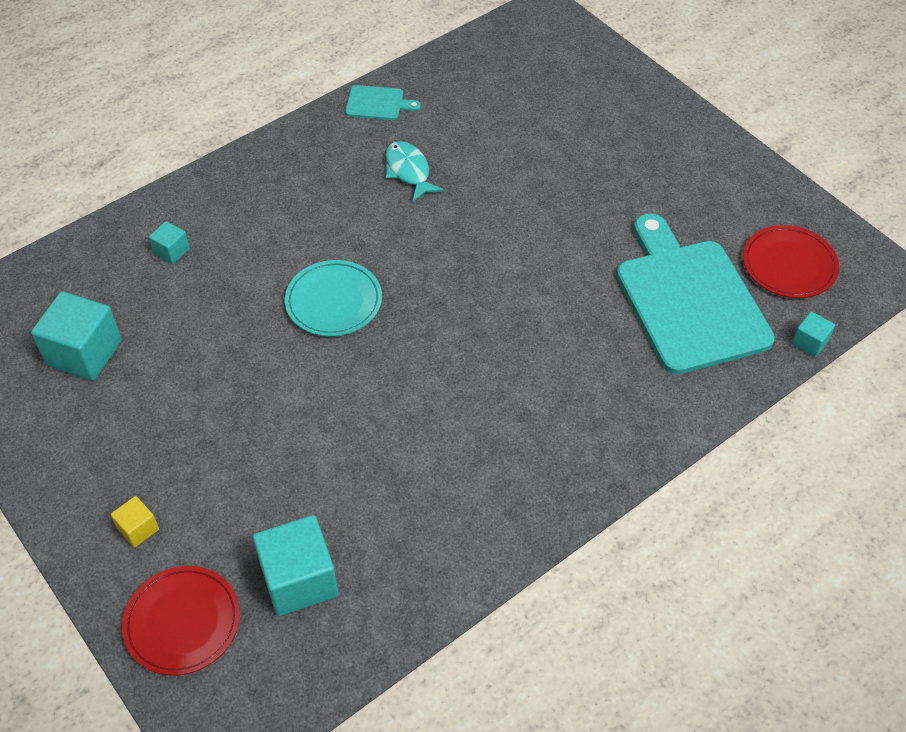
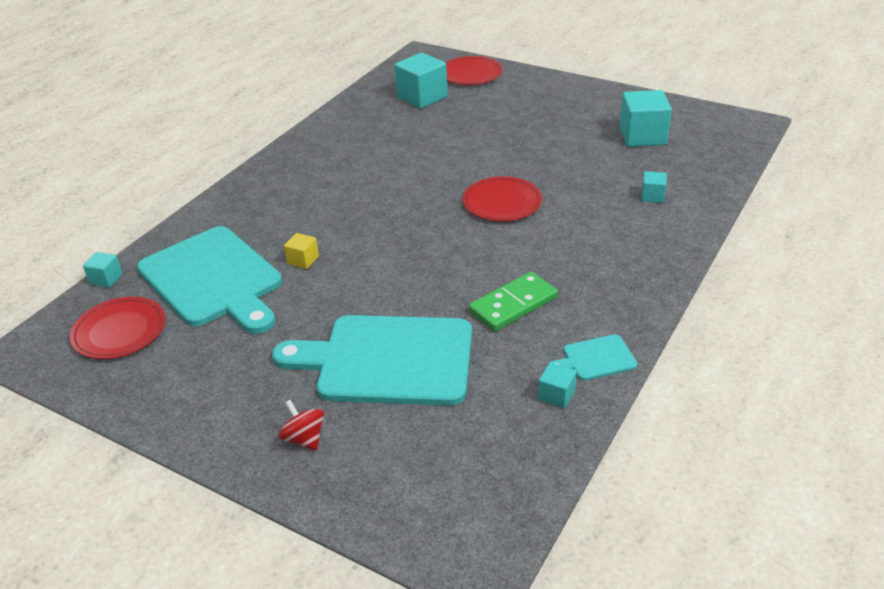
camera: 160 degrees right, 15 degrees down
yellow cube [111,496,159,548] -> yellow cube moved to [284,233,319,269]
turquoise plate [285,260,382,336] -> red plate [463,177,542,221]
turquoise fish [385,141,444,202] -> green domino [469,272,558,331]
none -> turquoise cutting board [272,315,472,406]
none -> red spinning top [279,400,324,450]
none -> turquoise cube [538,362,577,408]

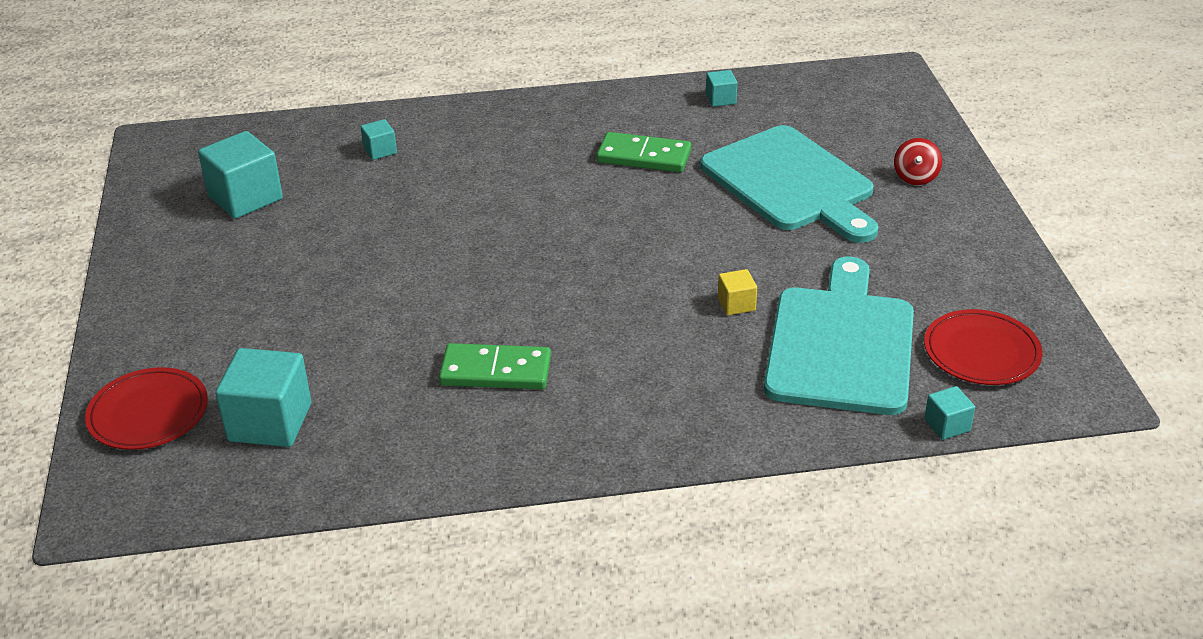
camera: 130 degrees left, 0 degrees up
red plate [463,177,542,221] -> none
turquoise cutting board [551,334,638,381] -> none
none -> green domino [439,343,551,390]

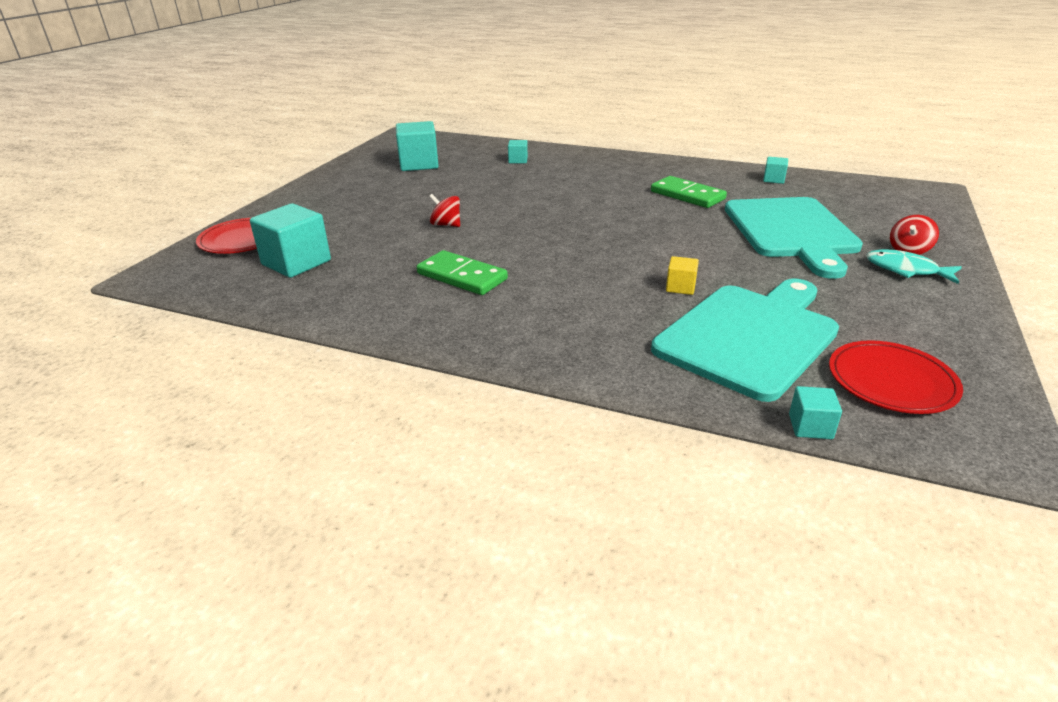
camera: 30 degrees right, 5 degrees down
none -> red spinning top [429,194,460,227]
none -> turquoise fish [866,249,962,284]

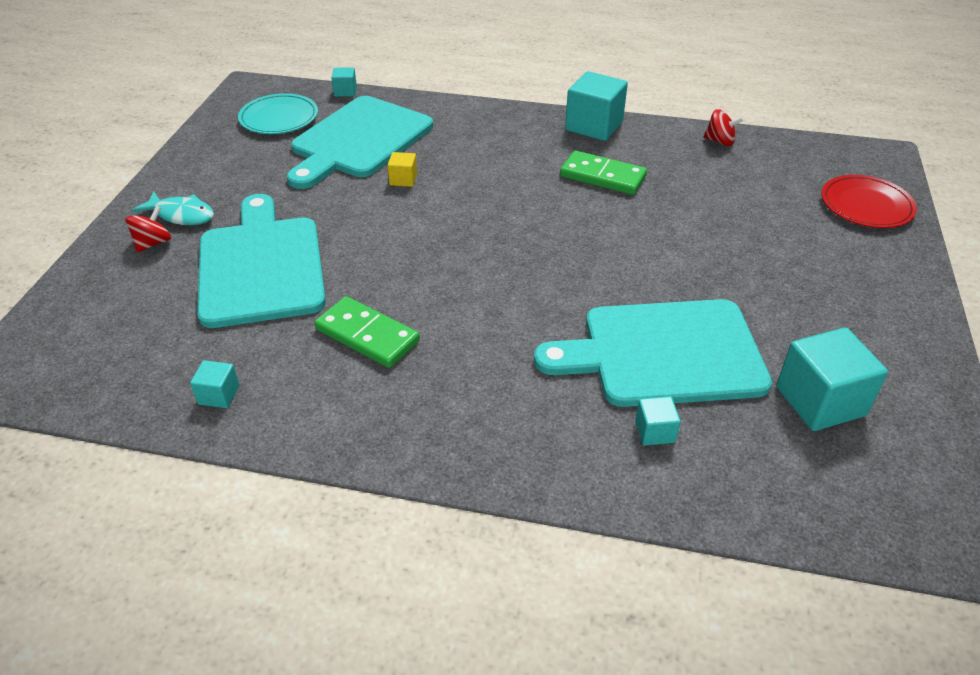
camera: 170 degrees right, 10 degrees up
turquoise cube [250,203,331,278] -> turquoise cube moved to [565,71,628,141]
red spinning top [429,194,460,227] -> red spinning top moved to [704,109,744,146]
red plate [829,340,963,414] -> turquoise plate [238,93,318,134]
none -> turquoise cutting board [534,299,772,407]

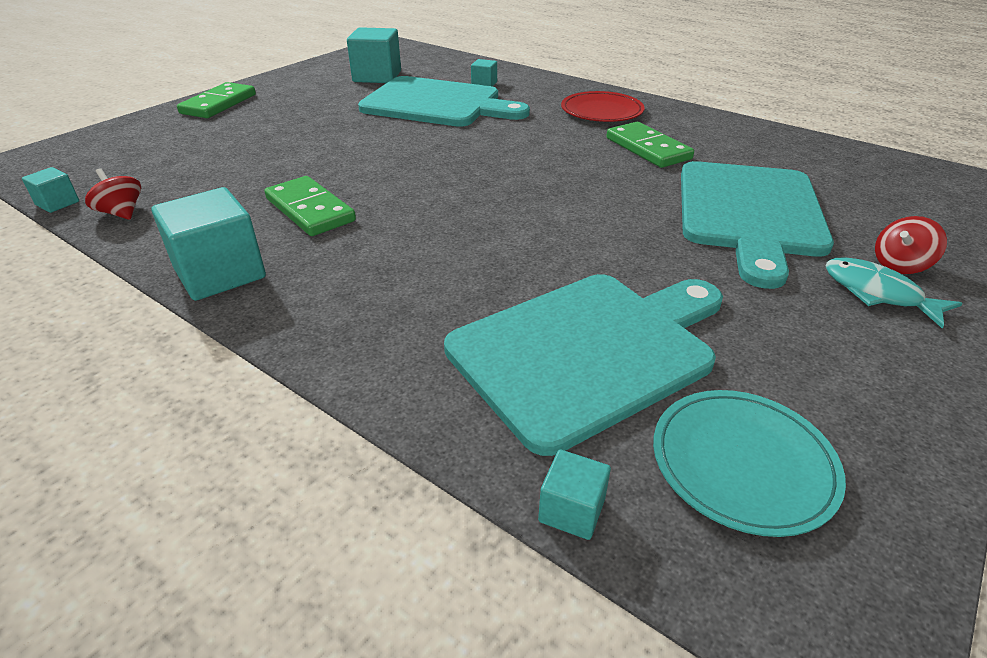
camera: 155 degrees left, 5 degrees down
turquoise cube [190,360,239,408] -> turquoise cube moved to [22,167,79,213]
yellow cube [387,152,417,187] -> none
red plate [821,175,917,228] -> red plate moved to [561,91,645,122]
none -> green domino [177,82,256,118]

